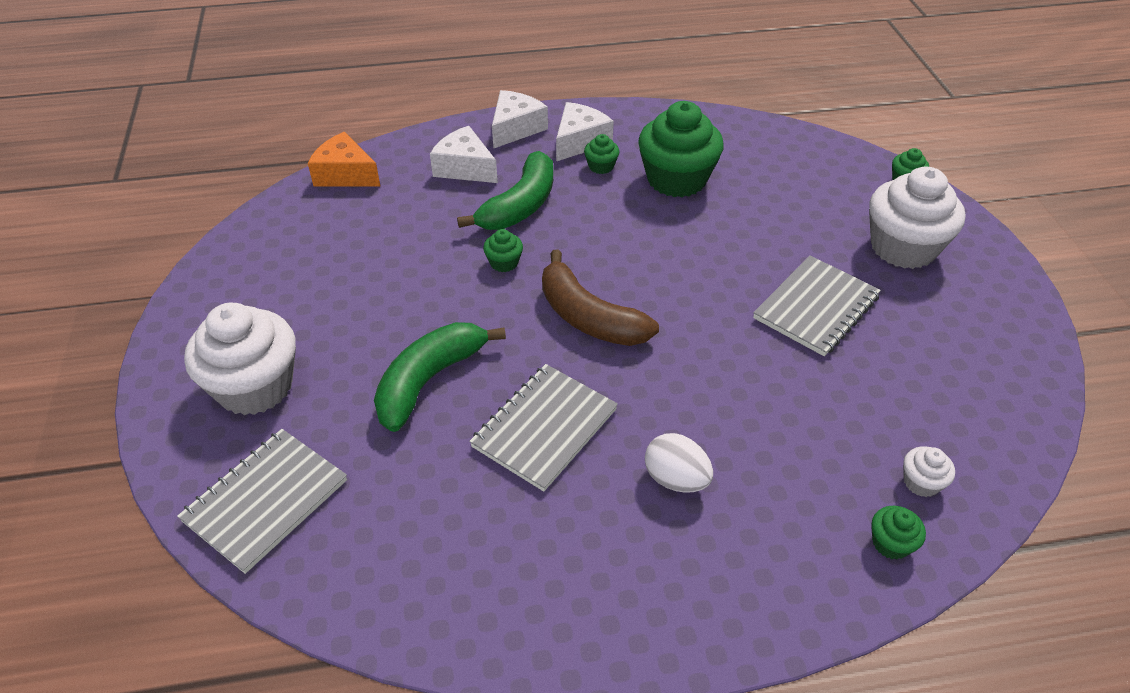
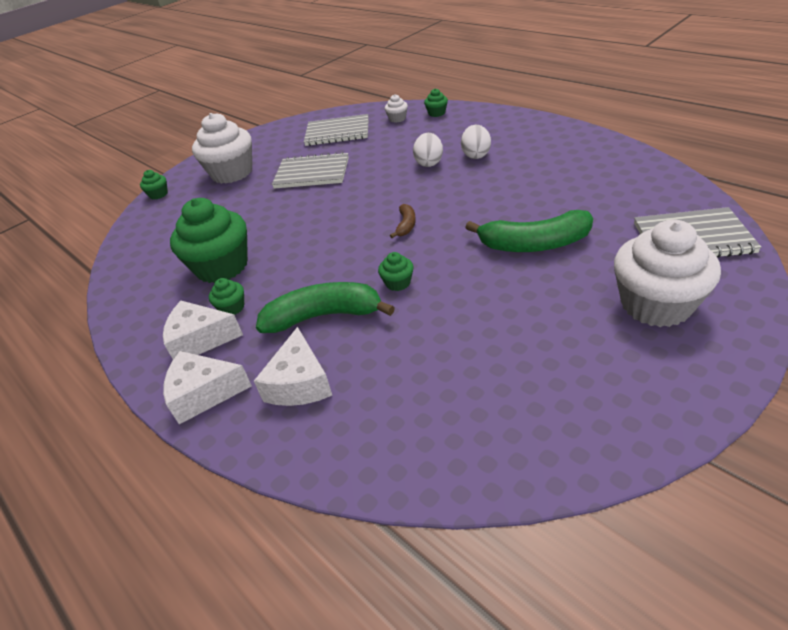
camera: 120 degrees left, 5 degrees down
orange cheese [308,132,380,186] -> none
grey notebook [469,364,618,492] -> grey notebook moved to [304,114,369,146]
brown banana [542,250,659,346] -> brown banana [390,204,416,238], size x0.48
none -> white egg [413,133,443,167]

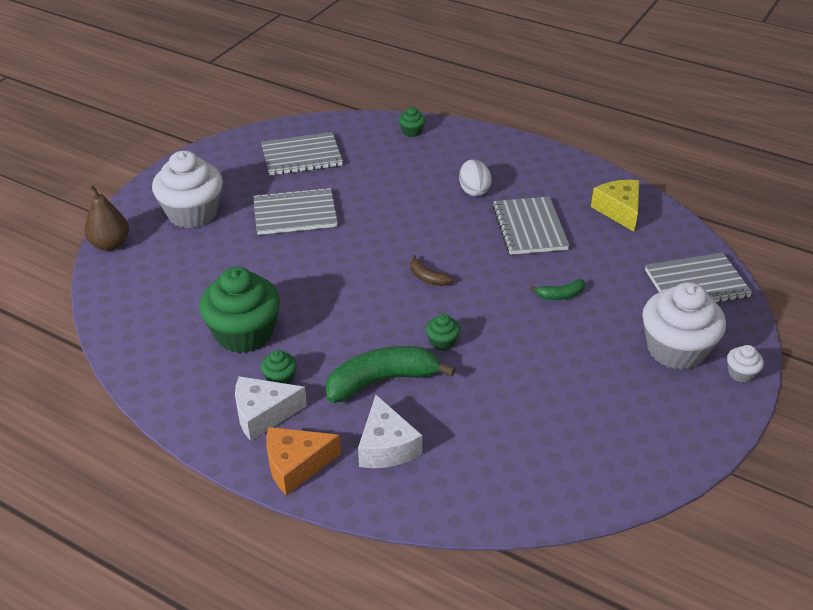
camera: 20 degrees left, 0 degrees up
green cupcake [140,170,168,200] -> brown pear [84,185,129,251]
white cheese [163,351,252,424] -> orange cheese [266,427,341,496]
white cupcake [385,94,408,123] -> white cupcake moved to [727,345,764,383]
brown banana [390,204,416,238] -> brown banana turned 135 degrees clockwise [410,255,454,286]
white egg [413,133,443,167] -> none
green banana [465,210,593,252] -> green banana [529,279,585,300], size x0.48
none -> grey notebook [493,197,570,255]
none -> yellow cheese [591,180,640,232]

